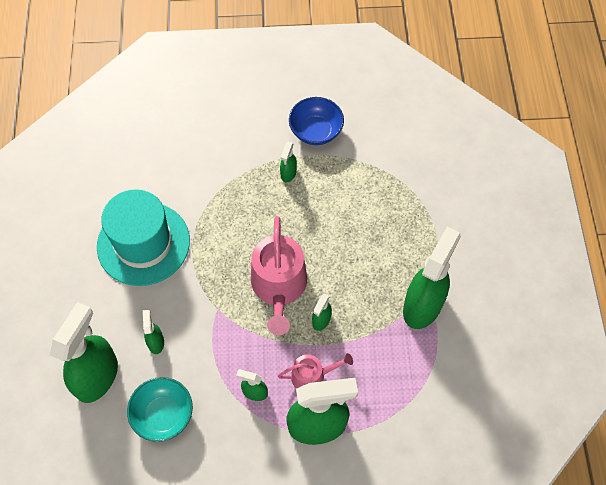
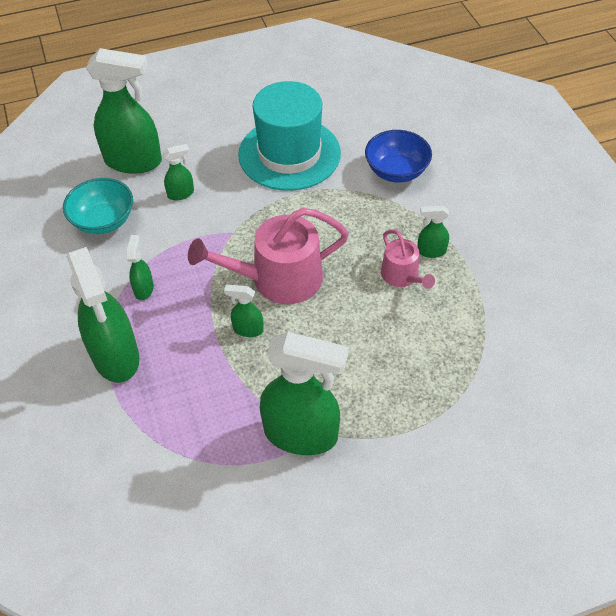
camera: 75 degrees right, 10 degrees down
pink watering can [278,353,353,389] -> pink watering can moved to [381,230,435,289]
blue bowl [289,97,344,145] -> blue bowl moved to [365,130,432,182]

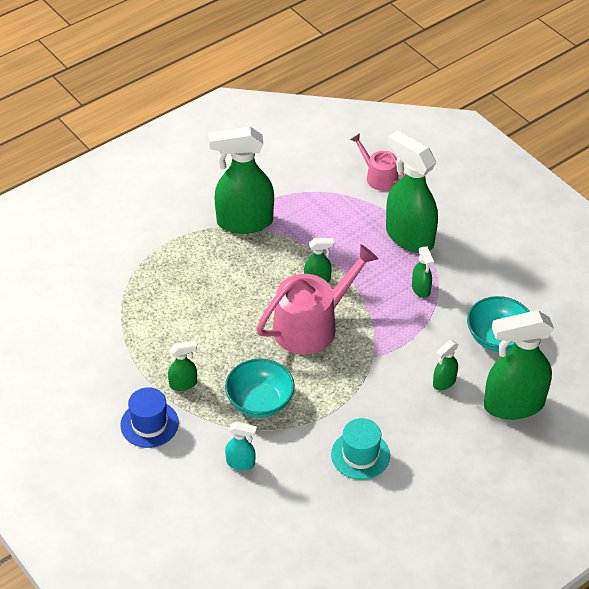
camera: 160 degrees right, 5 degrees down
turquoise hat [238,81,341,191] -> turquoise hat [331,418,390,480], size x0.52
blue bowl [365,130,432,182] -> turquoise spray bottle [225,421,257,470]
pink watering can [381,230,435,289] -> pink watering can moved to [350,133,404,191]
none -> blue hat [120,387,179,448]
none -> turquoise bowl [225,359,295,418]

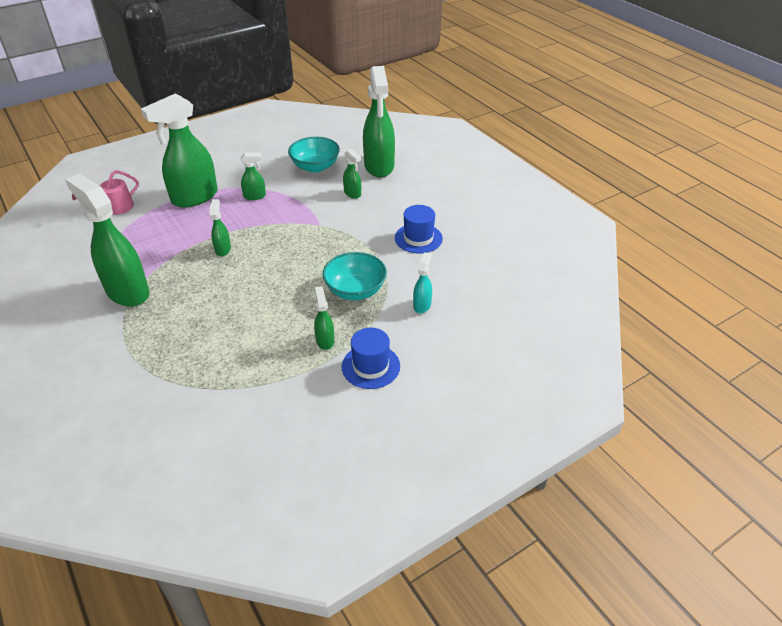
camera: 85 degrees left, 5 degrees down
green spray bottle [209,127,274,234] -> green spray bottle turned 135 degrees clockwise [65,174,149,307]
pink watering can [257,244,378,354] -> none
turquoise hat [331,418,390,480] -> blue hat [395,205,443,253]

